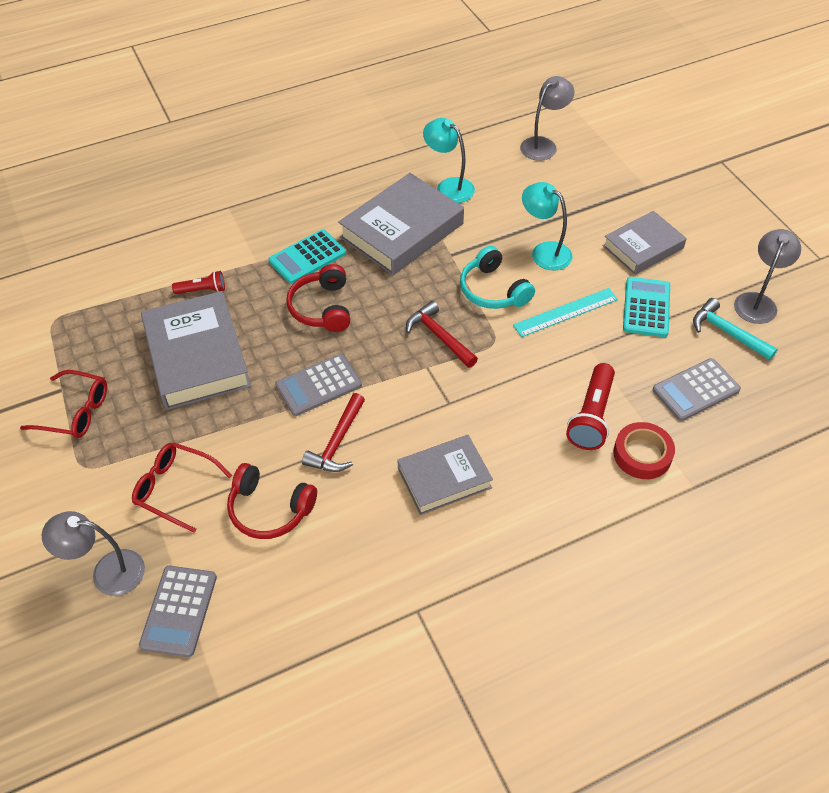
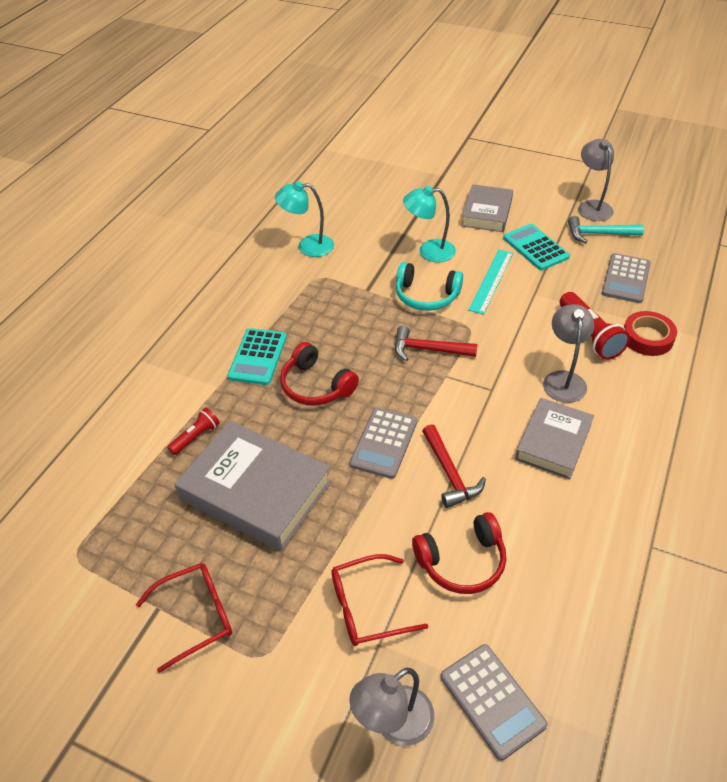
camera: 40 degrees left, 5 degrees down
grey book [338,173,464,275] -> none
grey lamp [520,76,574,161] -> grey lamp moved to [543,304,594,403]

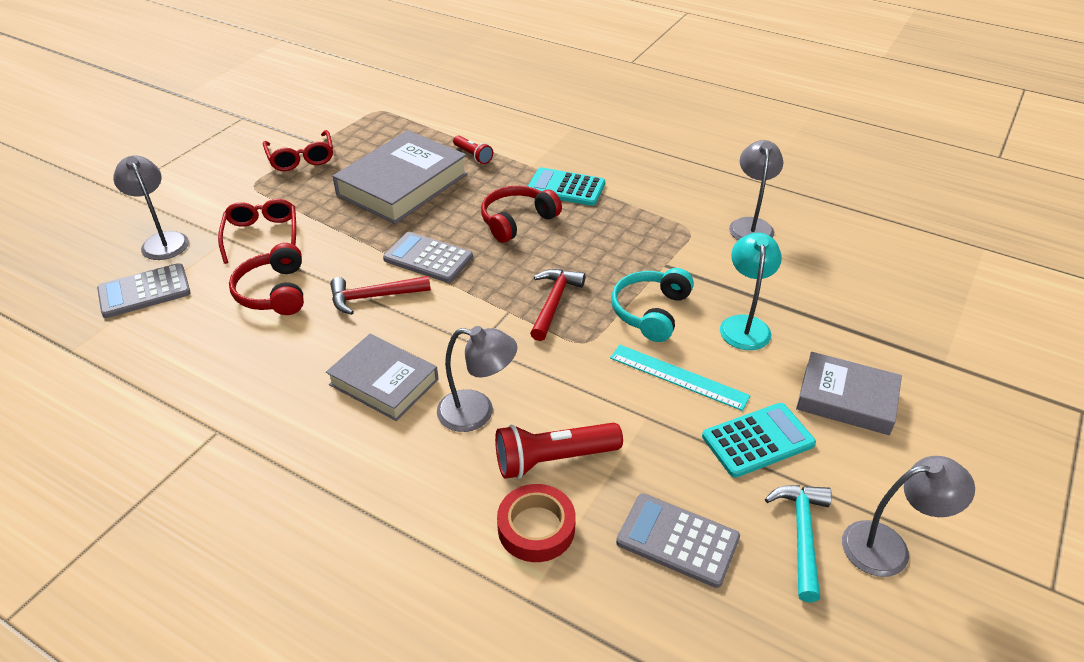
camera: 95 degrees right, 5 degrees down
turquoise lamp [275,181,334,257] -> grey lamp [729,140,783,240]

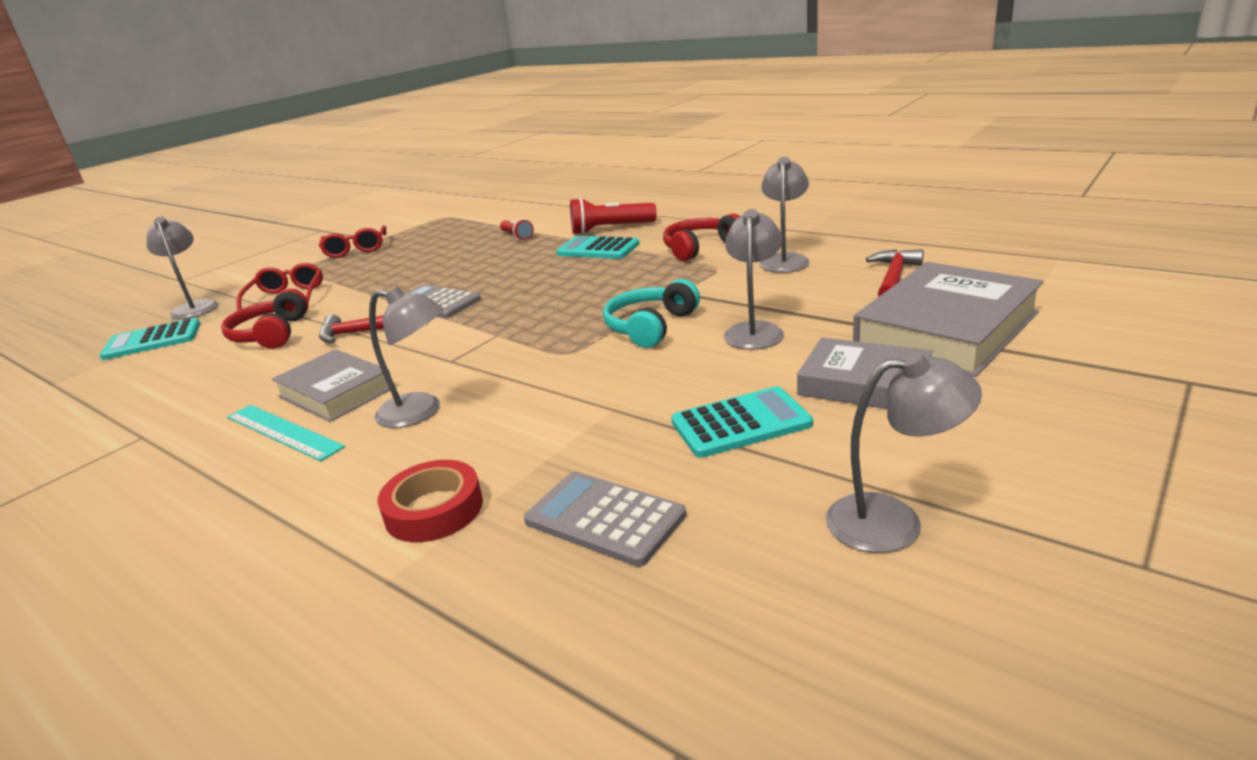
camera: 10 degrees right, 15 degrees down
grey calculator [97,263,191,318] -> turquoise calculator [100,318,200,360]
grey book [333,130,468,224] -> grey book moved to [853,262,1044,377]
red headphones [481,186,562,243] -> red headphones moved to [663,214,740,261]
red flashlight [495,423,623,479] -> red flashlight moved to [570,198,656,235]
red hammer [530,269,585,341] -> red hammer moved to [866,249,924,297]
turquoise ruler [610,345,751,411] -> turquoise ruler moved to [227,405,345,461]
turquoise lamp [720,233,782,350] -> grey lamp [724,209,784,350]
turquoise hammer [765,485,832,602] -> none

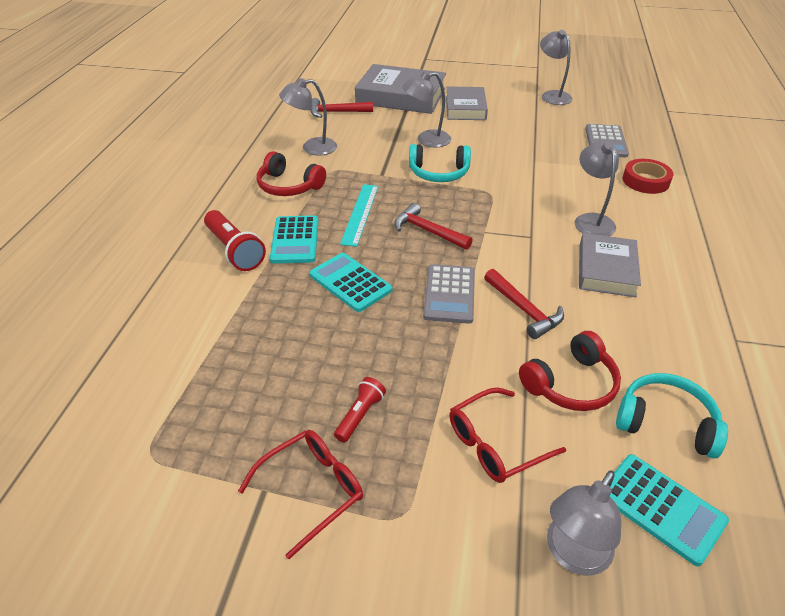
camera: 120 degrees left, 15 degrees up
turquoise ruler [227,405,345,461] -> turquoise ruler moved to [340,184,378,247]
red flashlight [500,219,534,240] -> red flashlight moved to [334,377,386,443]
turquoise calculator [671,386,813,458] -> turquoise calculator moved to [309,253,392,312]
none -> red hammer [394,203,473,250]
none -> turquoise headphones [616,373,728,458]

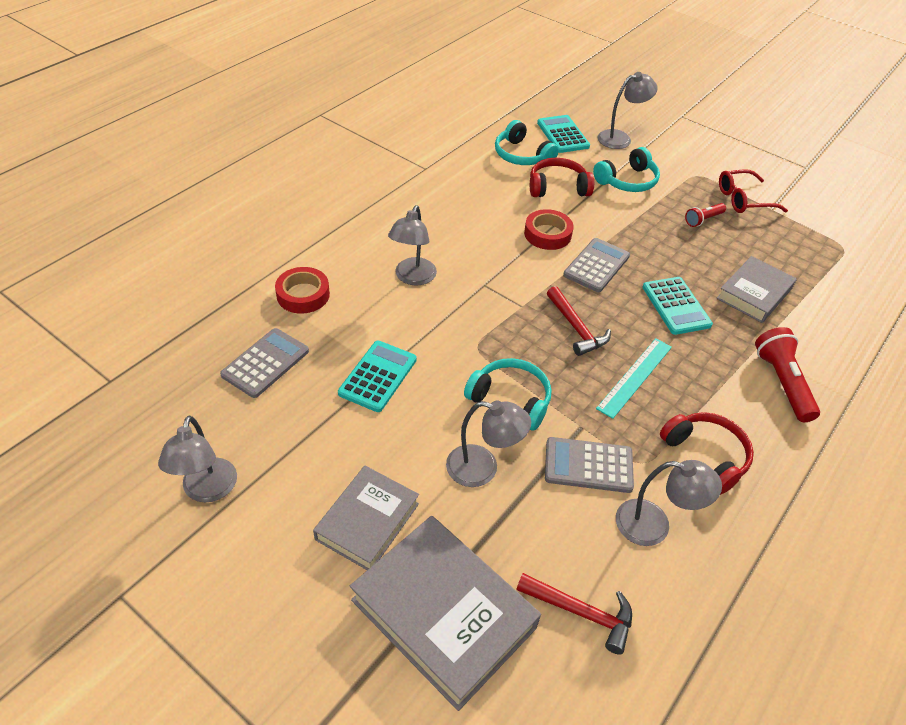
camera: 155 degrees left, 5 degrees up
turquoise calculator [270,216,318,264] -> turquoise calculator moved to [338,341,417,412]
red glasses [449,388,566,483] -> turquoise headphones [593,147,660,192]
red hammer [484,269,564,339] -> red tape [524,209,574,250]
grey book [579,233,641,297] -> grey book moved to [716,256,797,323]
none -> grey calculator [545,437,634,493]

